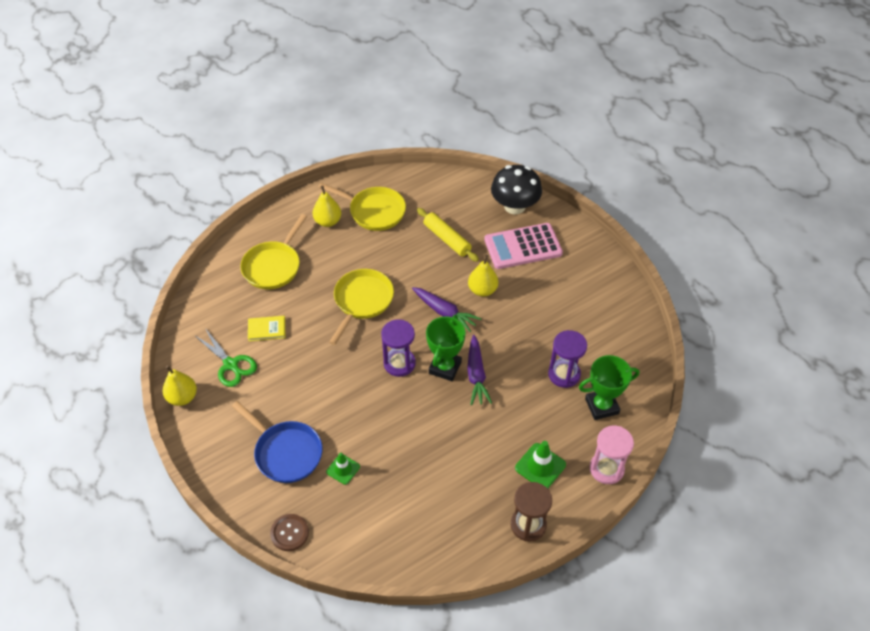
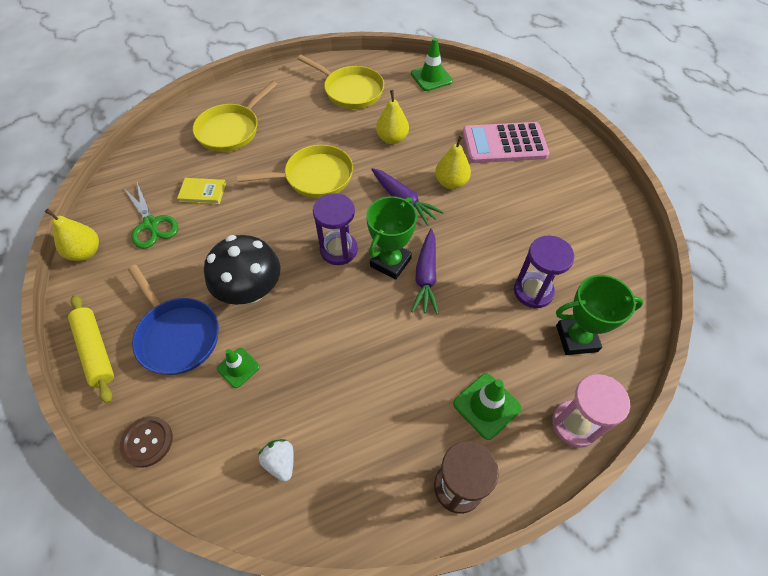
camera: 10 degrees right, 5 degrees up
yellow pear [313,185,341,227] -> yellow pear moved to [376,90,409,144]
yellow pan [329,269,394,345] -> yellow pan turned 45 degrees clockwise [237,145,353,198]
yellow rolling pin [417,208,479,262] -> yellow rolling pin moved to [68,295,114,404]
black mushroom [491,165,542,215] -> black mushroom moved to [204,235,280,305]
none -> white strawberry [258,439,294,482]
none -> green traffic cone [411,38,453,91]

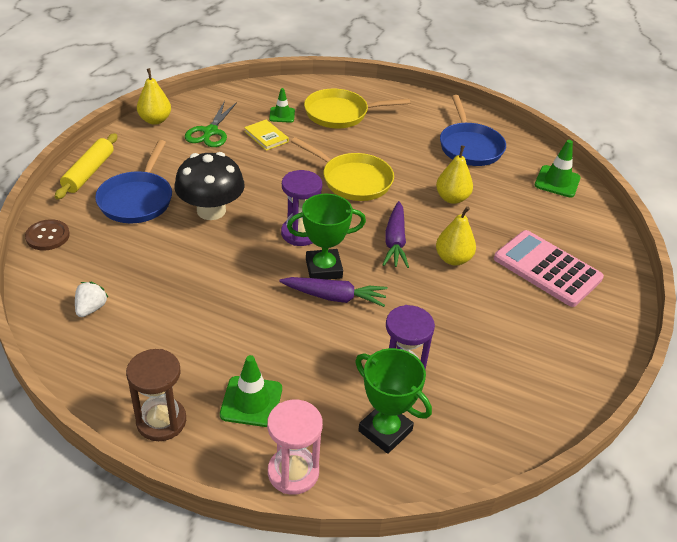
camera: 45 degrees right, 15 degrees down
green traffic cone [217,348,260,388] -> green traffic cone moved to [269,88,295,123]
yellow pan [297,55,384,109] -> blue pan [440,95,506,166]
purple carrot [411,229,439,314] -> purple carrot turned 135 degrees counterclockwise [279,277,388,307]

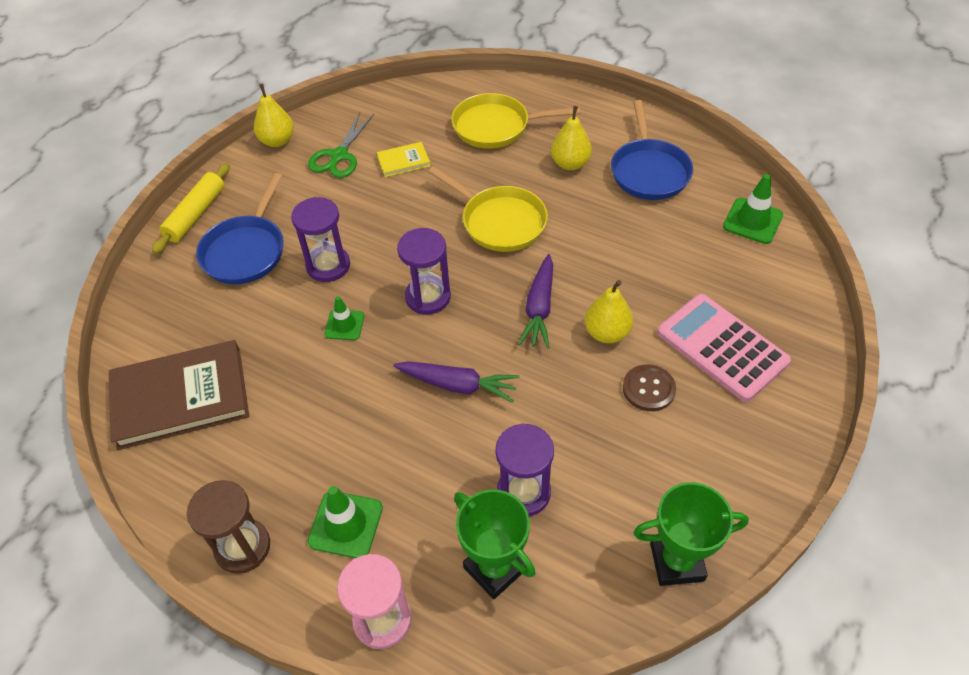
camera: 10 degrees right, 10 degrees up
brown button [25,219,70,250] -> brown button moved to [623,364,676,411]
white strawberry [75,282,109,317] -> brown book [109,340,249,450]
black mushroom [175,152,245,220] -> purple hourglass [291,197,350,282]
yellow book [244,120,289,151] -> yellow book turned 75 degrees counterclockwise [377,142,430,177]
green traffic cone [269,88,295,123] -> green traffic cone moved to [324,296,364,340]
green trophy [287,194,366,280] -> green trophy moved to [633,482,749,586]
yellow pear [436,145,473,204] -> yellow pear moved to [551,106,592,170]

